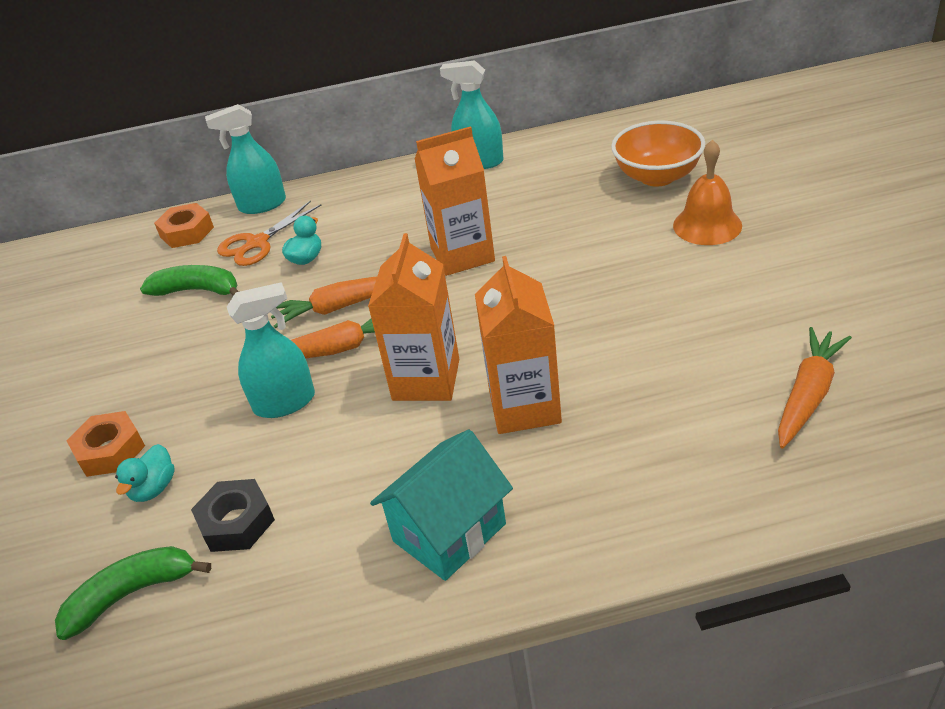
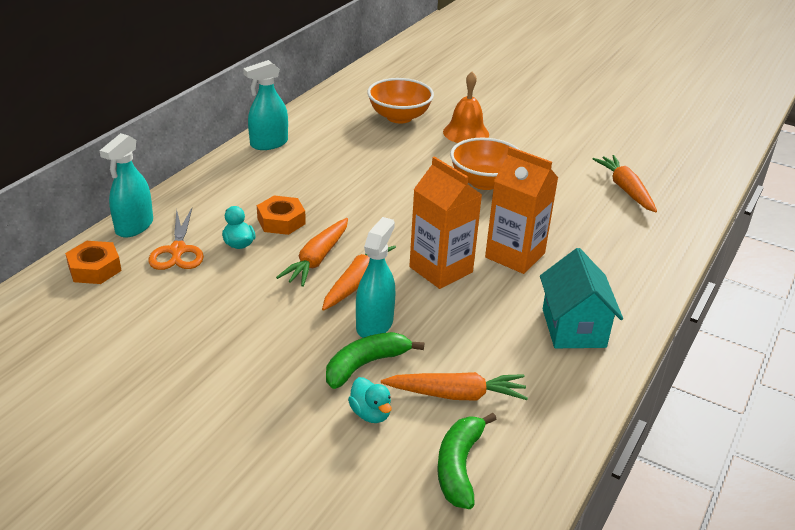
camera: 55 degrees left, 5 degrees down
orange nut [67,411,145,477] -> orange nut moved to [257,196,306,235]
green banana [140,265,239,296] -> green banana moved to [326,332,424,389]
black nut [191,479,275,552] -> orange carrot [381,372,528,401]
orange carton [415,126,495,276] -> none
none -> orange bowl [450,137,520,190]

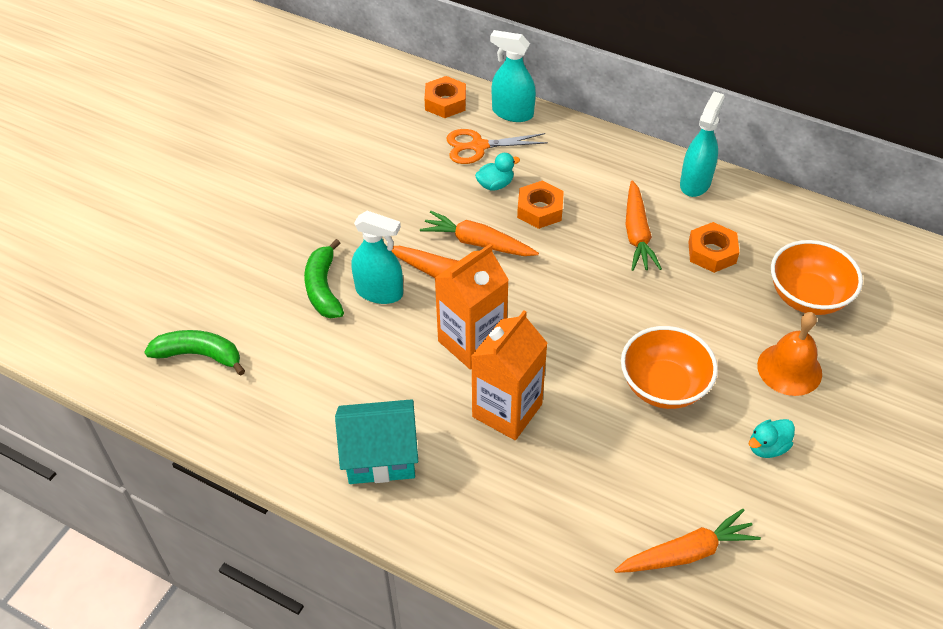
camera: 90 degrees right, 15 degrees up
turquoise spray bottle [243,60,288,150] -> turquoise spray bottle turned 60 degrees clockwise [680,92,725,197]
green banana [326,332,424,389] -> green banana turned 150 degrees counterclockwise [304,239,344,319]
turquoise duck [348,377,392,423] -> turquoise duck moved to [748,419,795,458]
orange carrot [381,372,528,401] -> orange carrot moved to [625,180,662,271]
none -> orange nut [688,222,739,273]

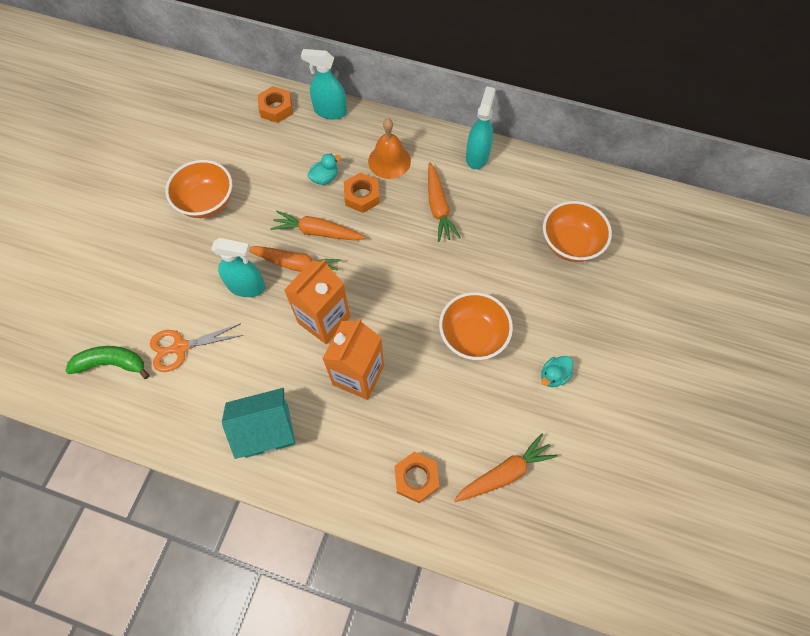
camera: 10 degrees left, 15 degrees up
green banana [304,239,344,319] -> none
orange scissors [446,129,548,164] -> orange scissors moved to [150,323,244,372]
orange nut [688,222,739,273] -> orange nut moved to [394,452,439,503]
orange bell [757,312,822,396] -> orange bell moved to [368,118,411,179]
none -> orange bowl [165,160,232,218]

